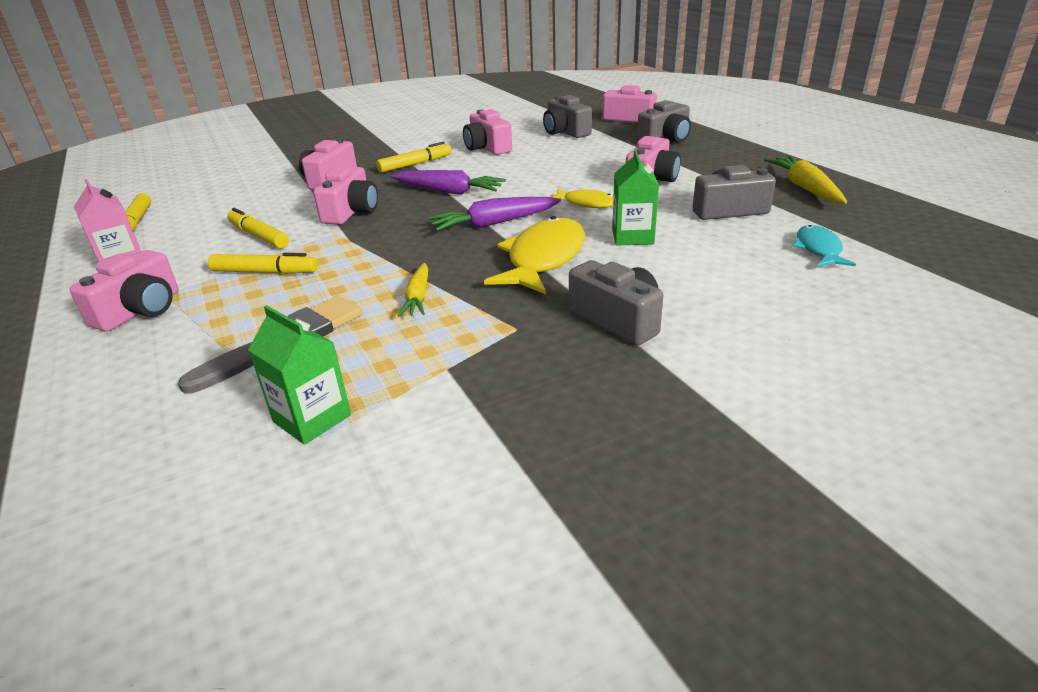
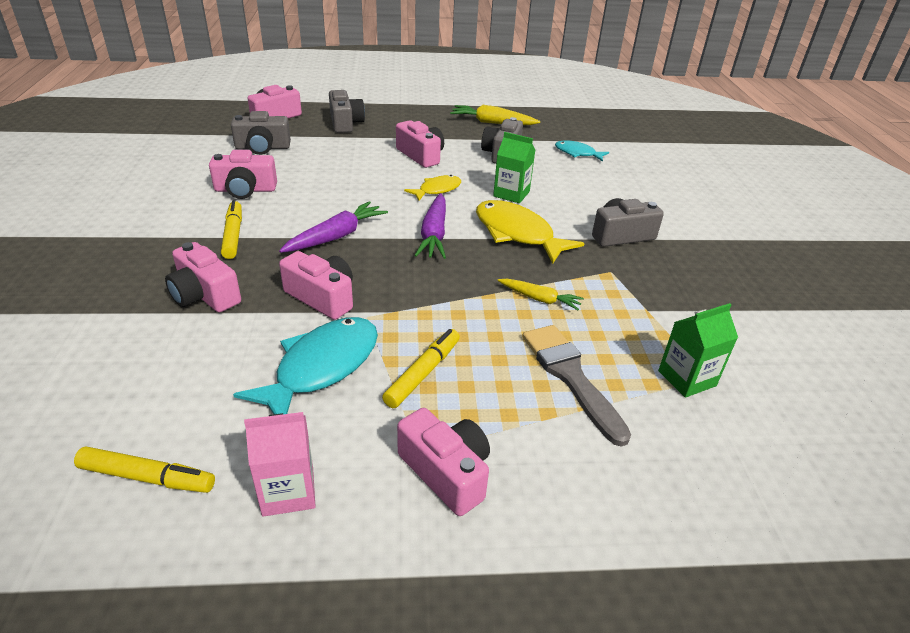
camera: 70 degrees left, 5 degrees up
yellow marker [227,208,289,248] -> turquoise fish [233,317,378,414]

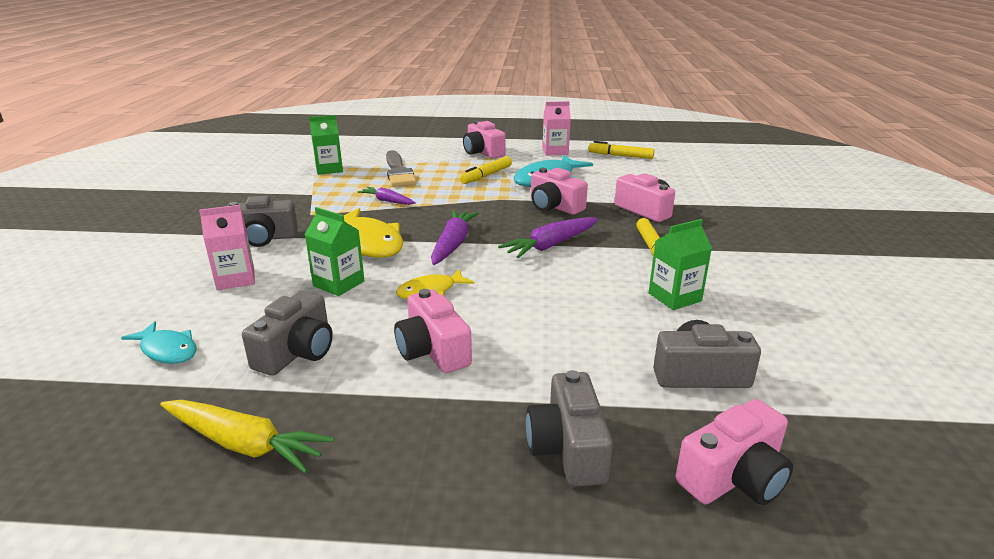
camera: 170 degrees left, 10 degrees down
pink camera [209,150,277,199] -> green carton [649,219,712,310]
yellow carrot [498,279,584,310] -> purple carrot [358,187,416,205]
none -> pink carton [199,205,255,290]

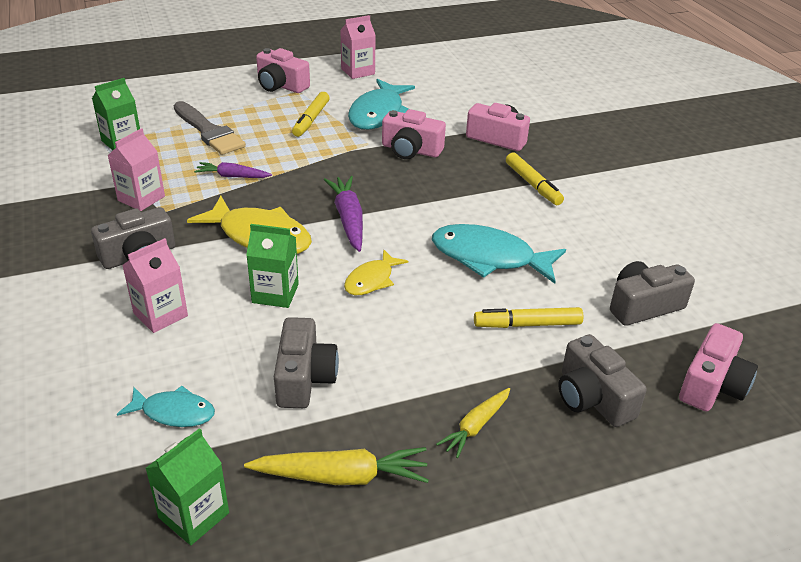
camera: 25 degrees left, 10 degrees up
pink camera [394,289,472,373] -> none
purple carrot [498,217,598,258] -> none
yellow marker [588,141,655,159] -> yellow marker moved to [474,307,584,328]
green carton [649,219,712,310] -> green carton moved to [145,428,229,545]
none -> pink carton [108,128,165,211]
none -> turquoise fish [432,224,566,284]
none -> yellow carrot [436,388,510,458]

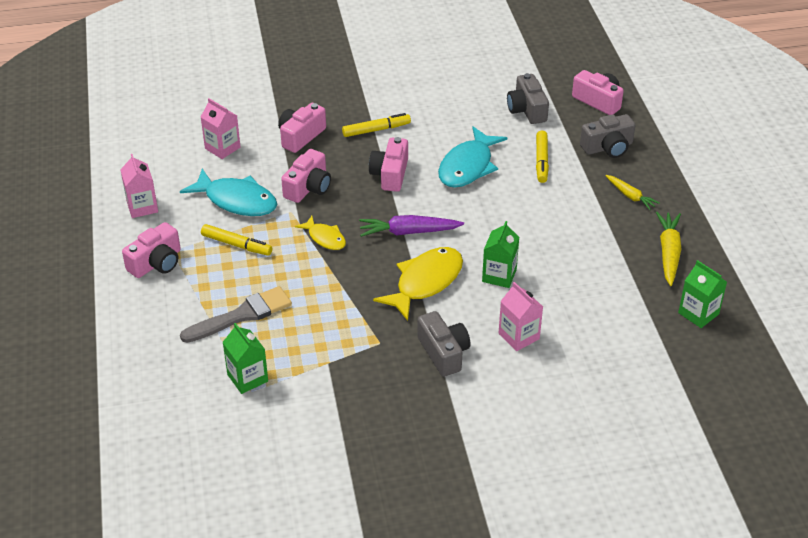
camera: 80 degrees left, 5 degrees up
pink carton [108,128,165,211] -> pink carton moved to [201,98,241,159]
turquoise fish [117,386,215,427] -> none
purple carrot [194,162,272,178] -> none
grey camera [274,317,339,408] -> none
yellow fish [344,249,408,295] -> yellow fish moved to [295,216,346,250]
none -> pink camera [369,137,408,192]

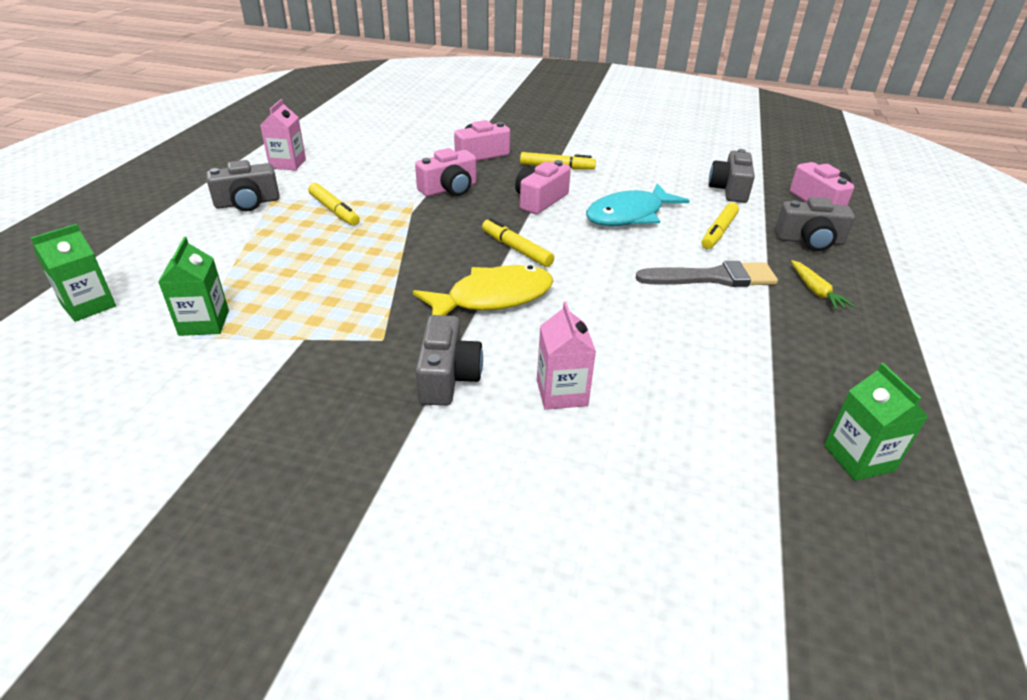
camera: 25 degrees right, 5 degrees down
pink camera [122,222,181,278] -> grey camera [206,160,280,211]
turquoise fish [180,169,277,216] -> none
grey brush [180,286,292,343] -> grey brush moved to [636,261,778,287]
pink carton [201,98,241,159] -> none
yellow fish [295,216,346,250] -> none
purple carrot [359,215,464,237] -> yellow marker [482,218,554,267]
green carton [482,221,519,288] -> green carton moved to [31,224,116,322]
yellow carrot [656,212,681,286] -> none

